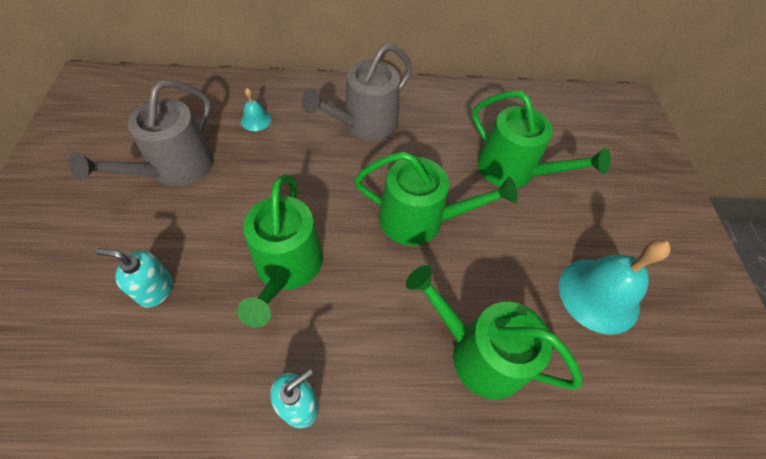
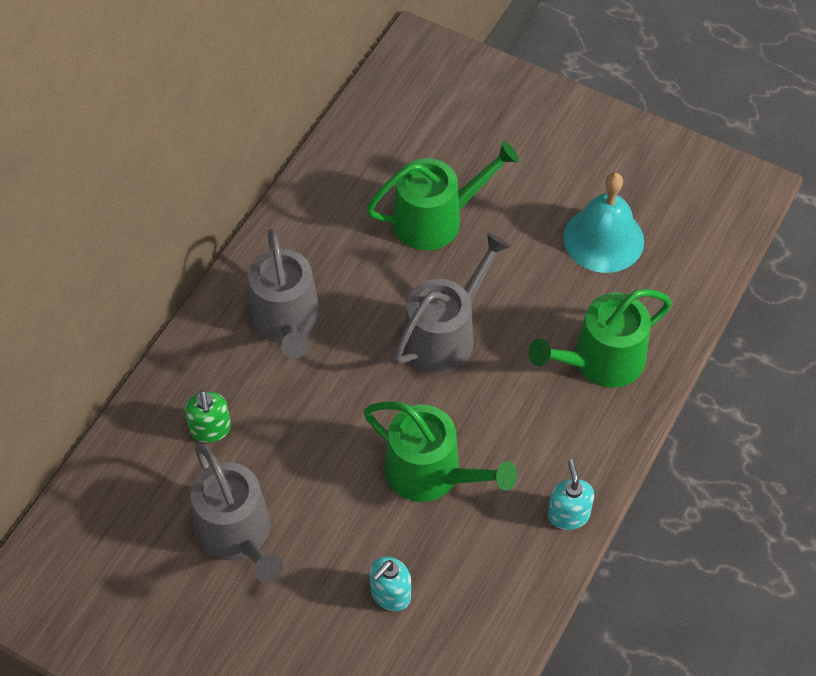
camera: 55 degrees left, 0 degrees up
turquoise bell [241,88,271,131] -> green soap dispenser [185,390,231,443]
green watering can [354,151,518,246] -> grey watering can [394,233,510,373]

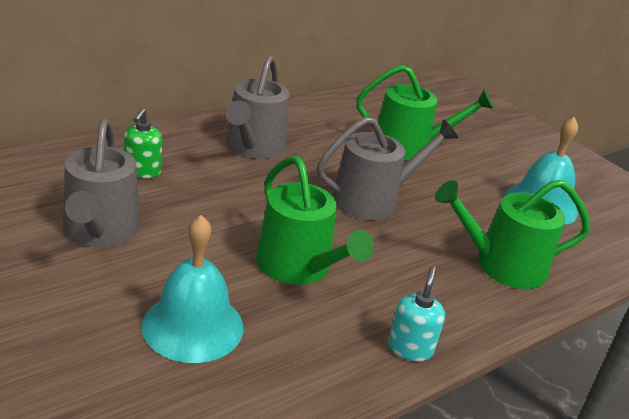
camera: 20 degrees right, 25 degrees down
turquoise soap dispenser [370,557,411,611] -> turquoise bell [142,215,243,363]

